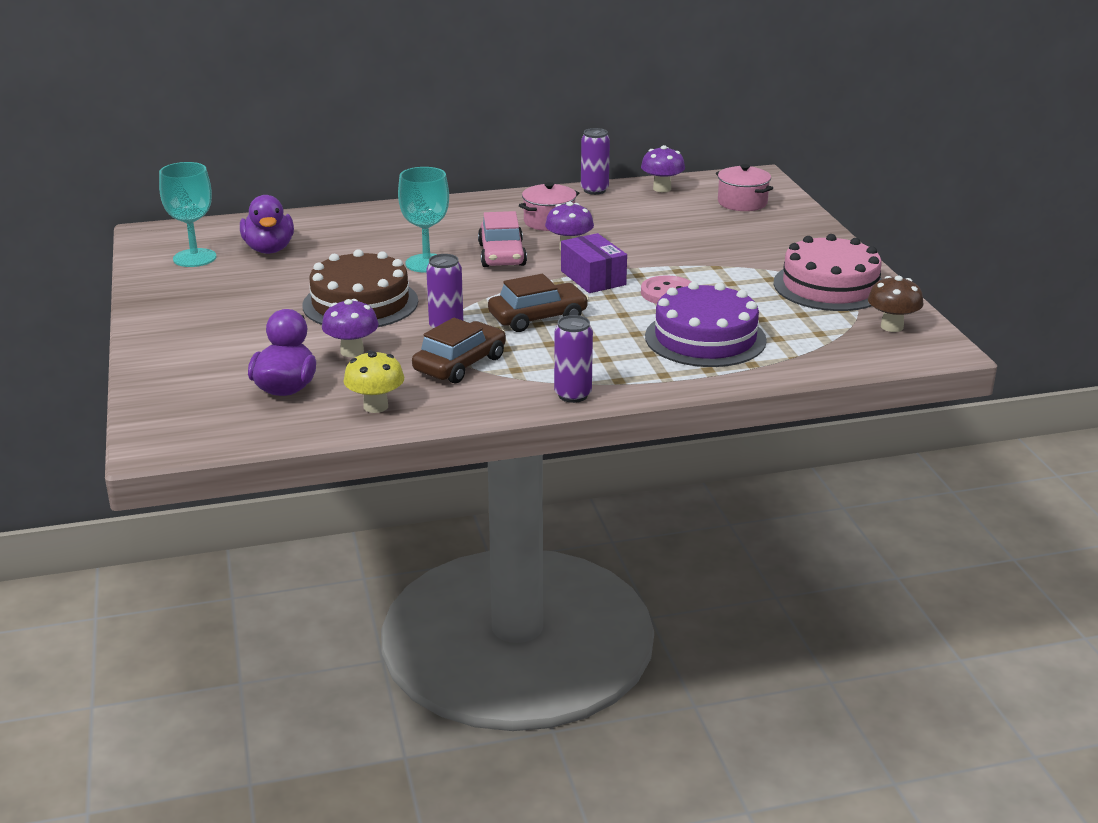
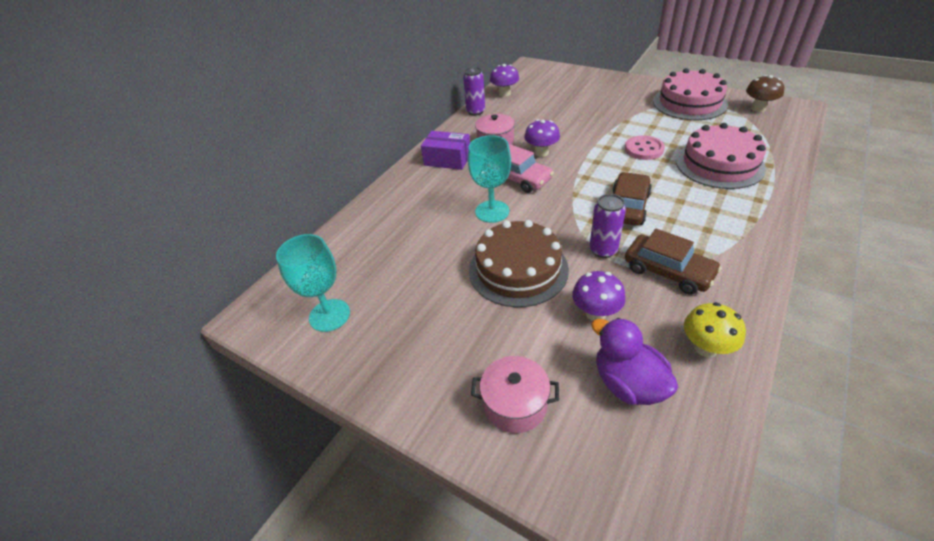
camera: 40 degrees left, 15 degrees up
purple duck [240,195,294,254] -> none
brown car [412,318,506,383] -> brown car turned 135 degrees clockwise [625,229,722,295]
purple can [554,315,593,403] -> none
purple box [561,233,627,293] -> purple box moved to [421,131,470,170]
purple cake [645,282,767,367] -> pink cake [676,123,766,189]
pink pot [716,164,773,211] -> pink pot moved to [471,356,559,433]

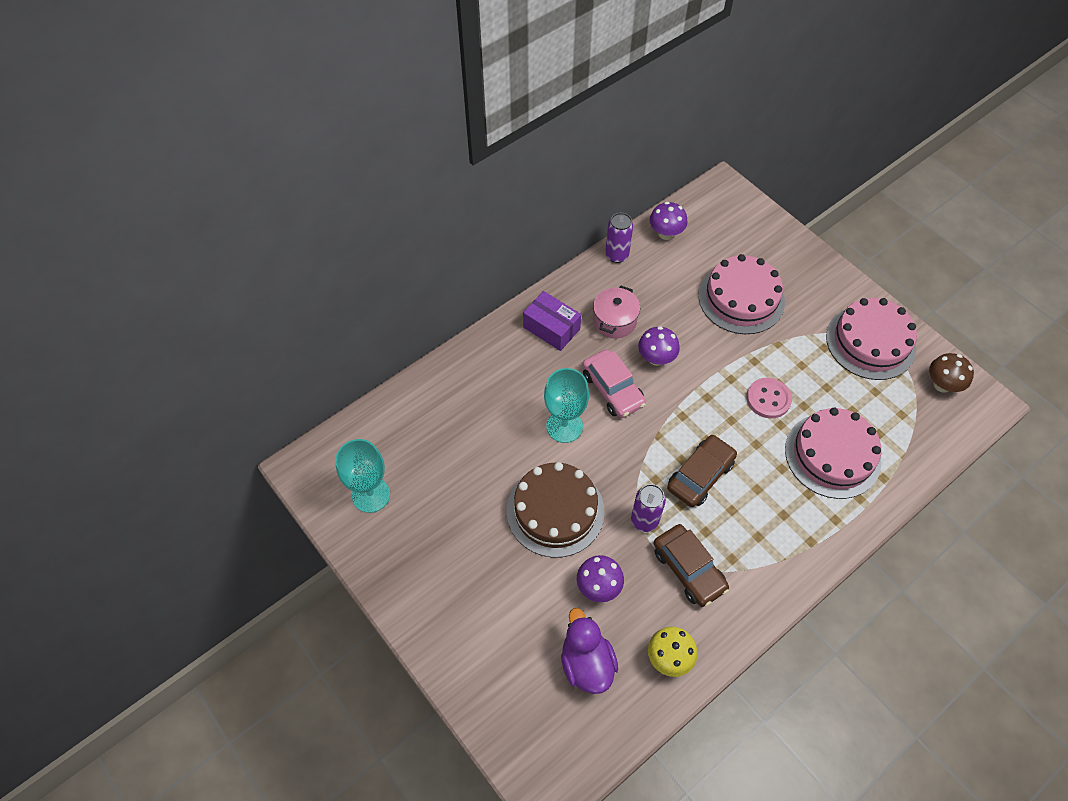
camera: 15 degrees right, 15 degrees up
pink pot [471,356,559,433] -> none
none -> pink cake [699,254,785,334]

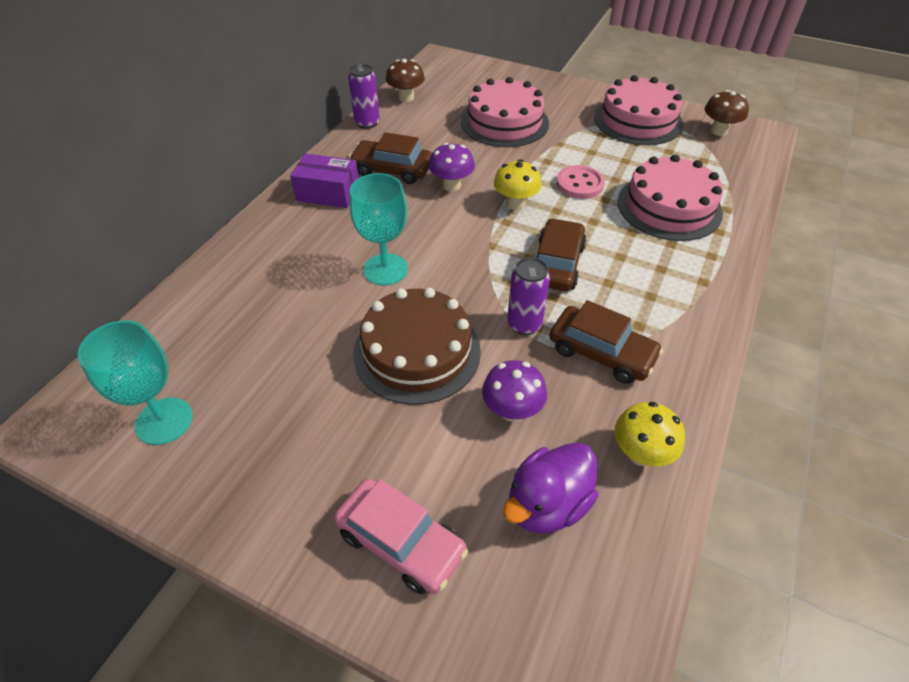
camera: 25 degrees left, 10 degrees down
purple duck [561,608,618,694] -> purple duck turned 90 degrees counterclockwise [503,442,598,534]
pink car [582,349,646,418] -> pink car moved to [334,478,468,594]
pink pot [593,286,640,339] -> brown car [349,132,432,184]
purple mushroom [650,202,688,240] -> brown mushroom [386,59,425,102]
none -> yellow mushroom [494,159,541,210]

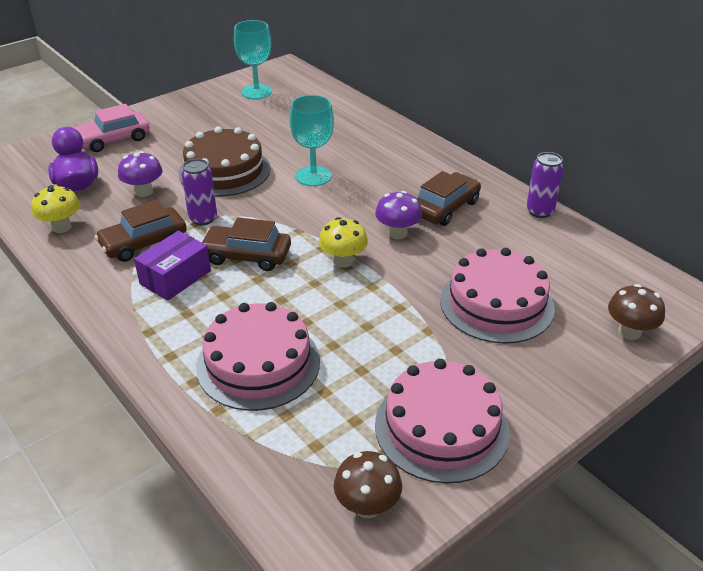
camera: 115 degrees right, 10 degrees down
purple box [290,153,359,208] -> purple box moved to [134,231,211,301]
brown mushroom [386,59,425,102] -> brown mushroom moved to [608,284,665,340]
brown car [536,218,586,291] -> brown car turned 150 degrees clockwise [201,218,291,271]
pink button [556,165,605,199] -> none

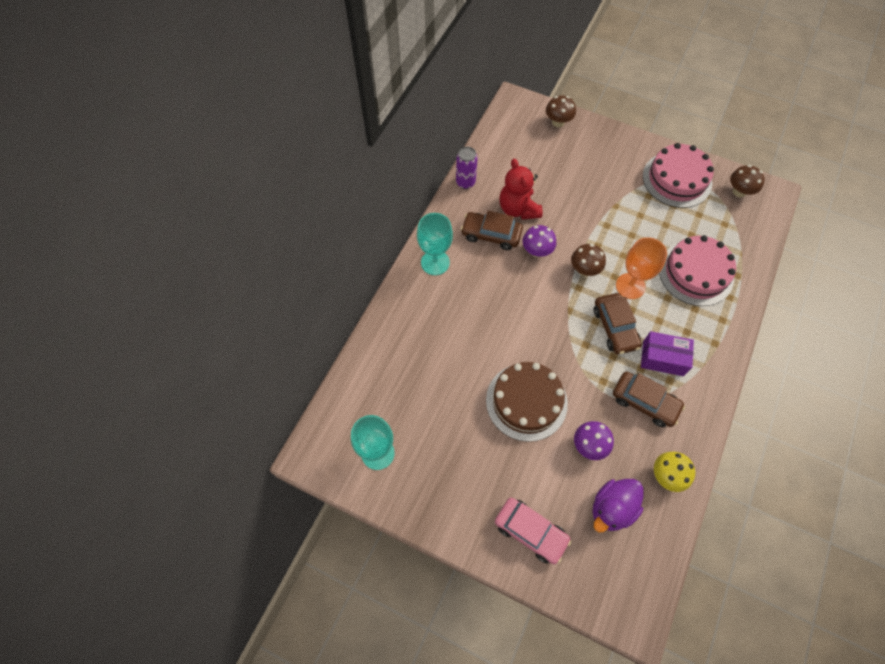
camera: 115 degrees left, 25 degrees up
purple can [181,159,217,225] -> none
turquoise goblet [289,95,334,186] -> turquoise goblet moved to [417,213,453,275]
yellow mushroom [319,217,368,268] -> brown mushroom [571,244,606,276]
pink cake [440,248,555,344] -> none
none -> red teddy bear [500,158,543,219]
none -> orange goblet [616,237,667,299]

